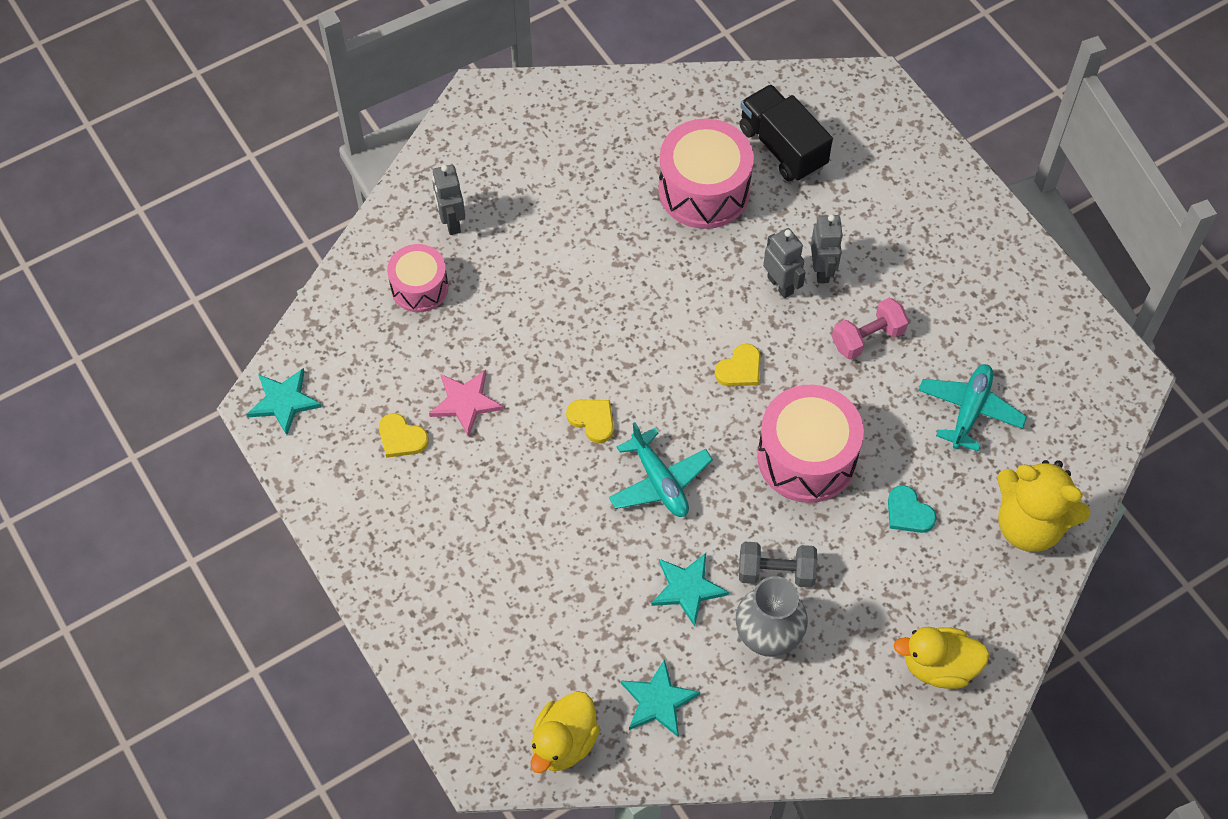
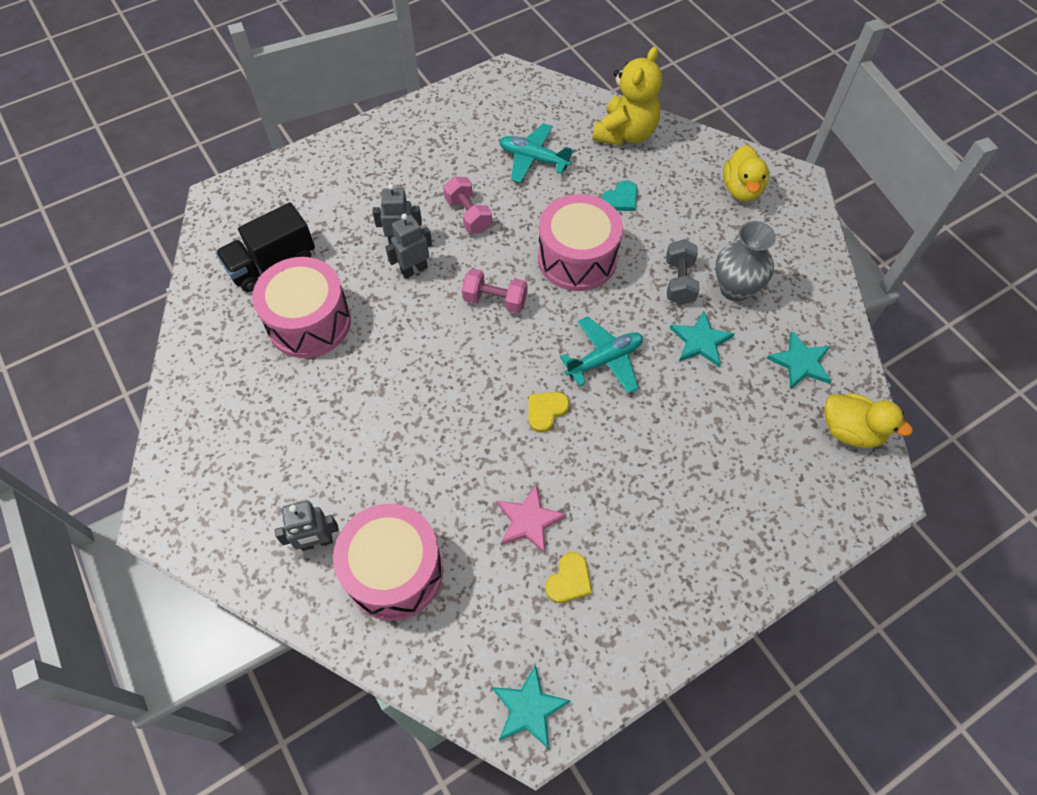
camera: 90 degrees left, 0 degrees up
pink drum [387,244,448,312] -> pink drum [333,504,443,620], size x1.65
yellow heart [714,344,761,386] -> pink dumbbell [462,268,528,314]

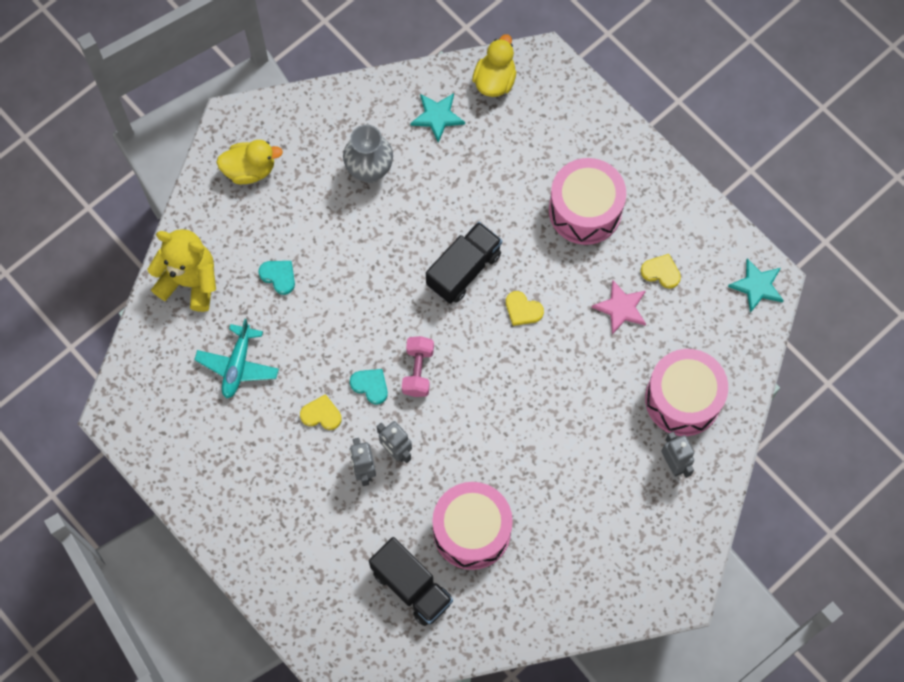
camera: 100 degrees left, 10 degrees up
pink dumbbell [443,177,492,233] -> yellow heart [300,394,342,430]
pink drum [538,194,623,291] -> pink drum moved to [549,158,626,245]
turquoise plane [560,316,643,394] -> black truck [426,222,502,304]
grey dumbbell [666,239,699,305] -> none
turquoise star [670,311,734,367] -> none
none -> turquoise heart [350,369,388,404]

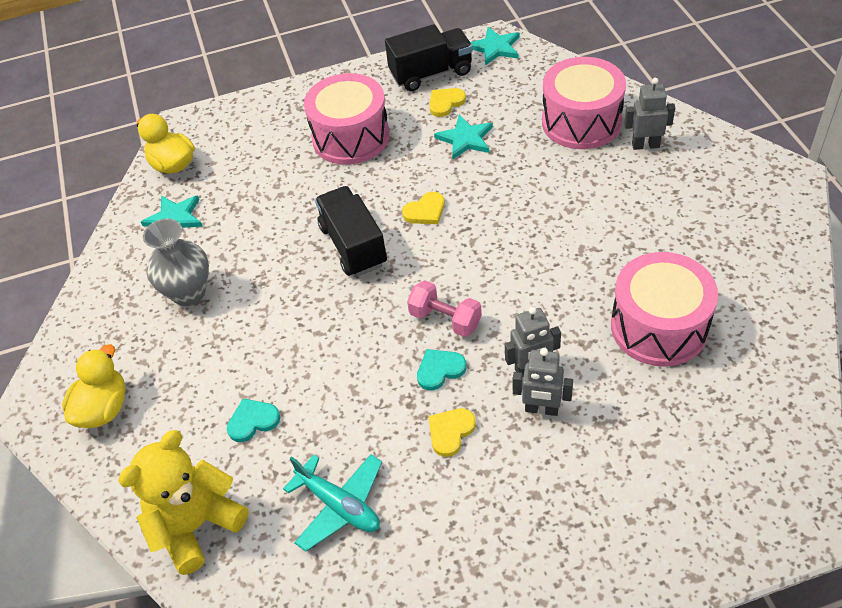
camera: 60 degrees left, 20 degrees down
black truck [369,537,453,626] -> black truck moved to [385,24,473,91]
pink star [592,280,646,334] -> turquoise star [434,115,493,159]

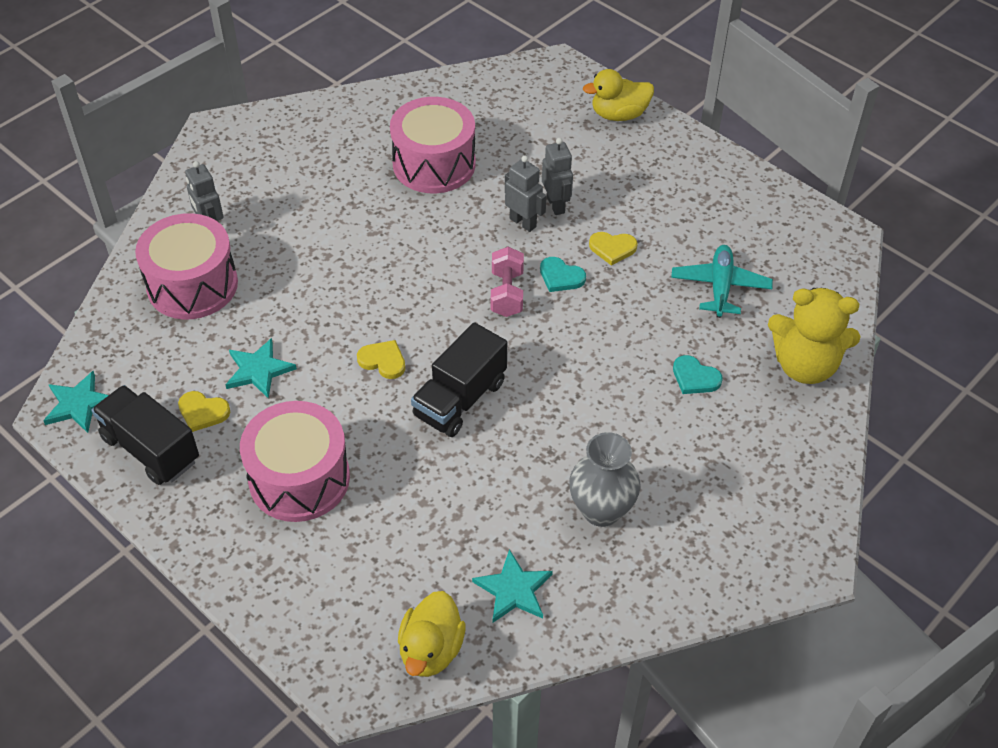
camera: 125 degrees left, 0 degrees up
yellow duck [62,344,126,428] -> yellow duck moved to [583,69,654,121]

